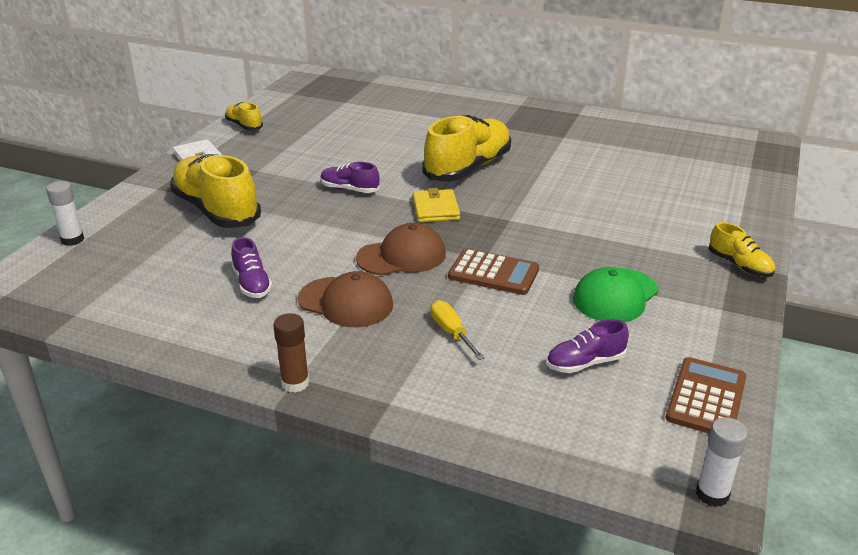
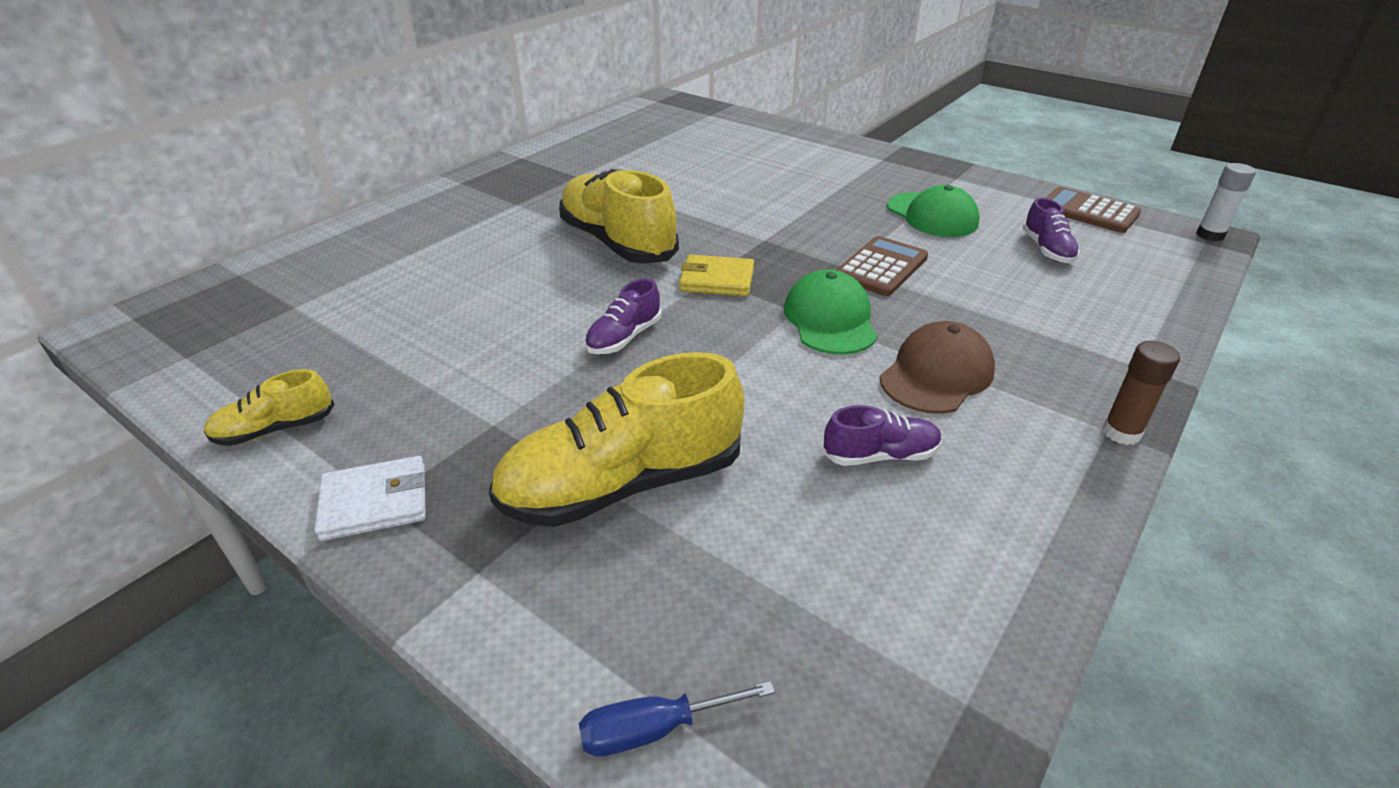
camera: 75 degrees left, 5 degrees up
white glue stick [46,181,84,246] -> blue screwdriver [579,681,775,757]
brown cap [356,223,446,276] -> green cap [784,269,878,355]
yellow screwdriver [431,300,485,360] -> none
yellow shoe [708,222,775,277] -> none

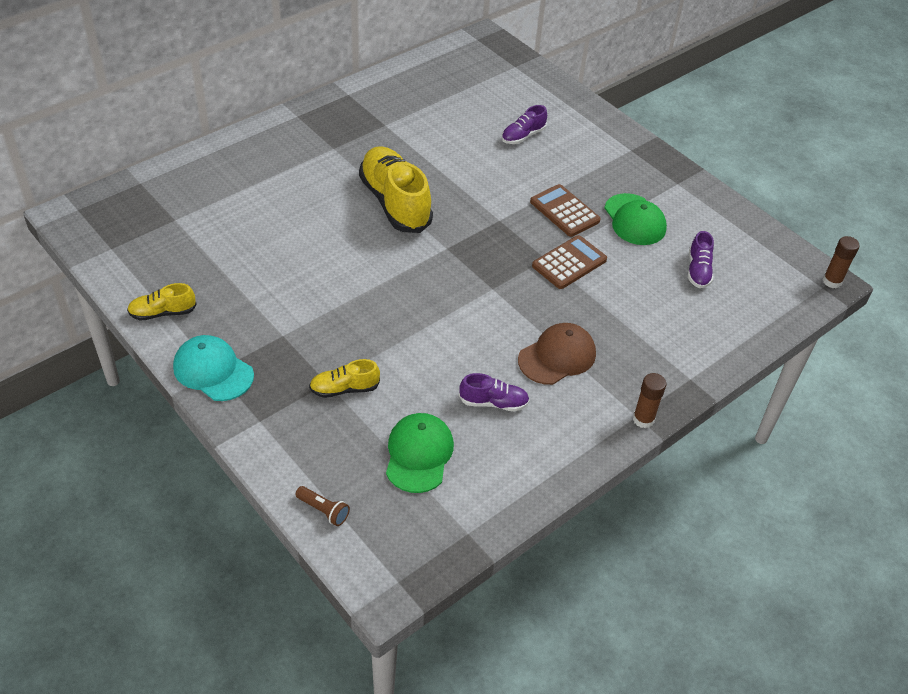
camera: 10 degrees right, 10 degrees up
white wallet [314,456,426,541] -> turquoise cap [173,335,254,401]
yellow shoe [489,352,745,527] -> yellow shoe [309,359,380,398], size x0.49
blue screwdriver [579,681,775,757] -> brown flashlight [295,486,350,526]
purple shoe [585,279,662,354] -> purple shoe moved to [502,105,547,144]
yellow wallet [679,255,754,296] -> none
green cap [784,269,878,355] -> green cap moved to [386,413,454,493]
brown calculator [1046,187,1141,233] -> brown calculator moved to [530,184,601,237]
white glue stick [1196,163,1256,241] -> brown glue stick [823,236,860,288]

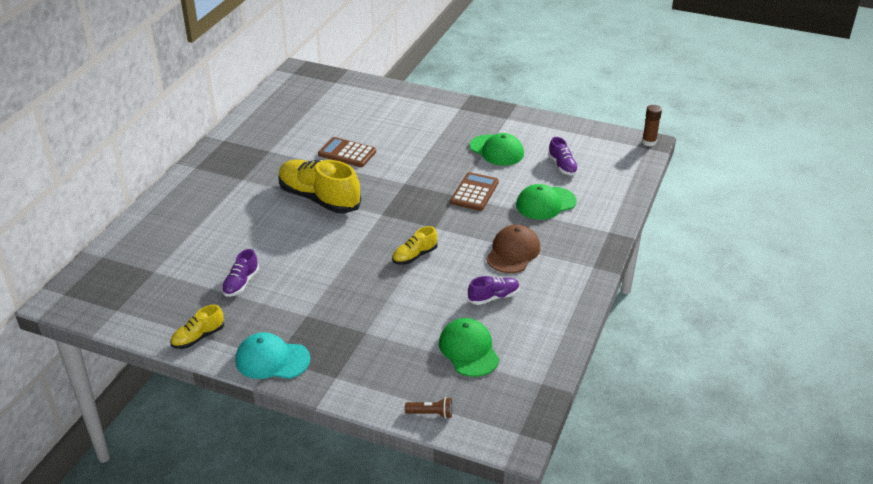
camera: 25 degrees left, 10 degrees down
yellow shoe [309,359,380,398] -> yellow shoe moved to [392,226,438,265]
purple shoe [502,105,547,144] -> purple shoe moved to [222,249,259,297]
brown calculator [530,184,601,237] -> brown calculator moved to [318,137,376,167]
brown glue stick [633,373,666,428] -> none
none -> green cap [516,184,577,220]

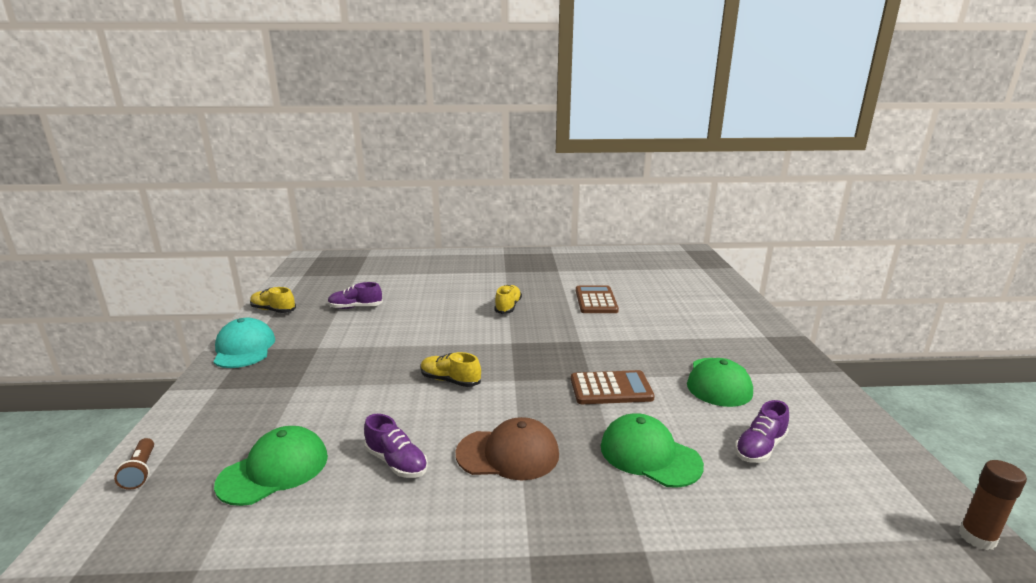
camera: 65 degrees right, 15 degrees down
yellow shoe [278,159,361,213] -> yellow shoe [494,285,522,314], size x0.49

